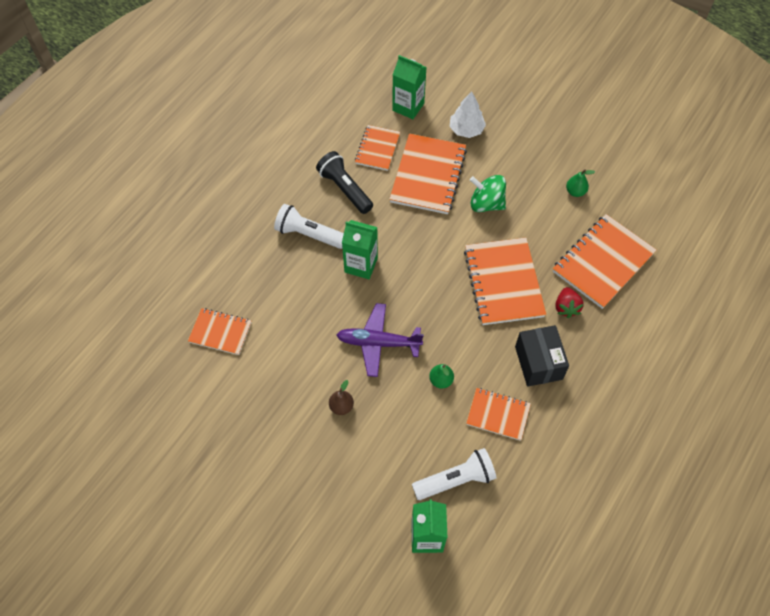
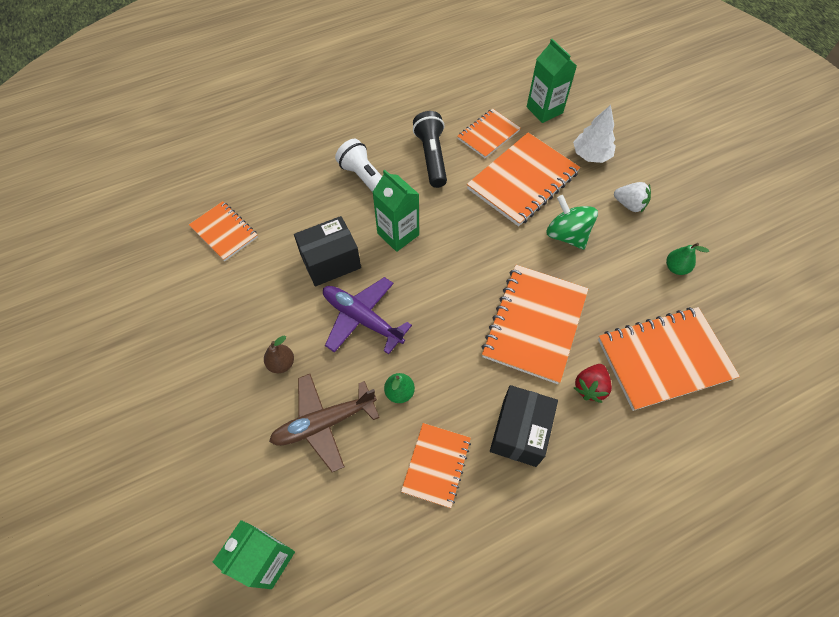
camera: 30 degrees right, 0 degrees up
white flashlight [412,448,496,500] -> none
orange notebook [466,388,531,441] -> orange notebook turned 60 degrees clockwise [401,423,471,508]
none -> brown plane [269,374,380,472]
none -> black box [294,216,361,287]
none -> white strawberry [614,182,651,213]

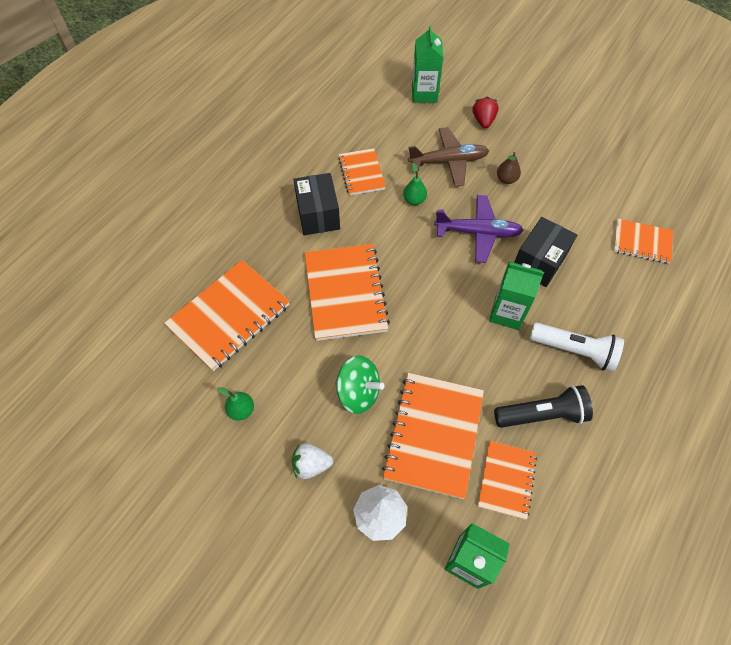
camera: 150 degrees right, 0 degrees up
brown plane [269,374,380,472] -> brown plane turned 45 degrees clockwise [408,127,489,187]
black flashlight [413,111,447,188] -> black flashlight turned 60 degrees counterclockwise [494,385,593,428]
red strawberry [574,364,612,403] -> red strawberry moved to [473,96,499,128]

